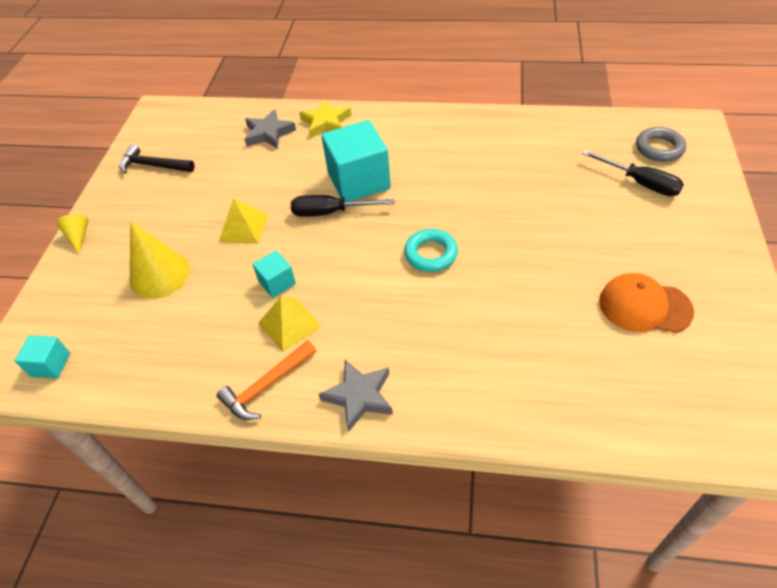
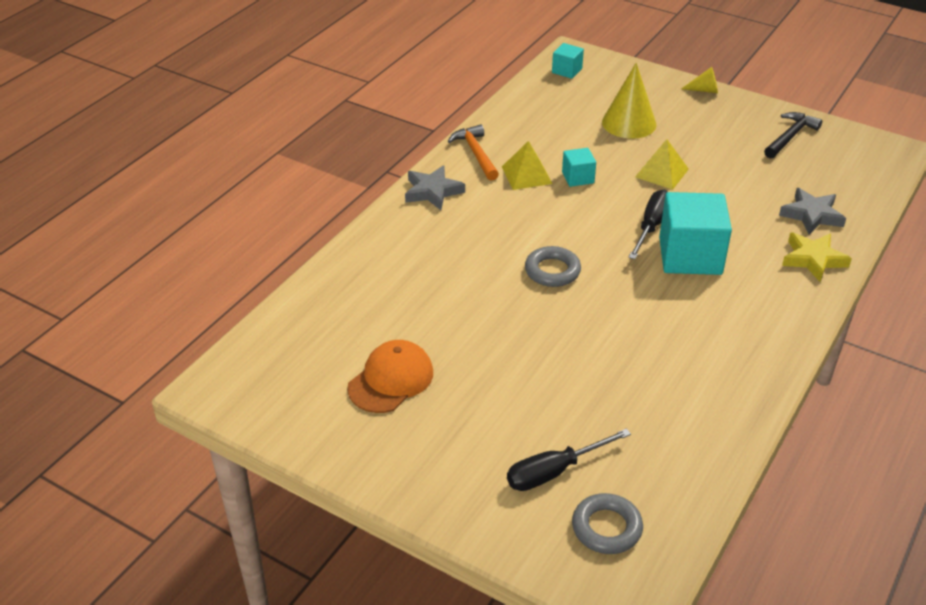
camera: 110 degrees right, 10 degrees down
turquoise ring [404,229,458,272] -> grey ring [525,246,581,287]

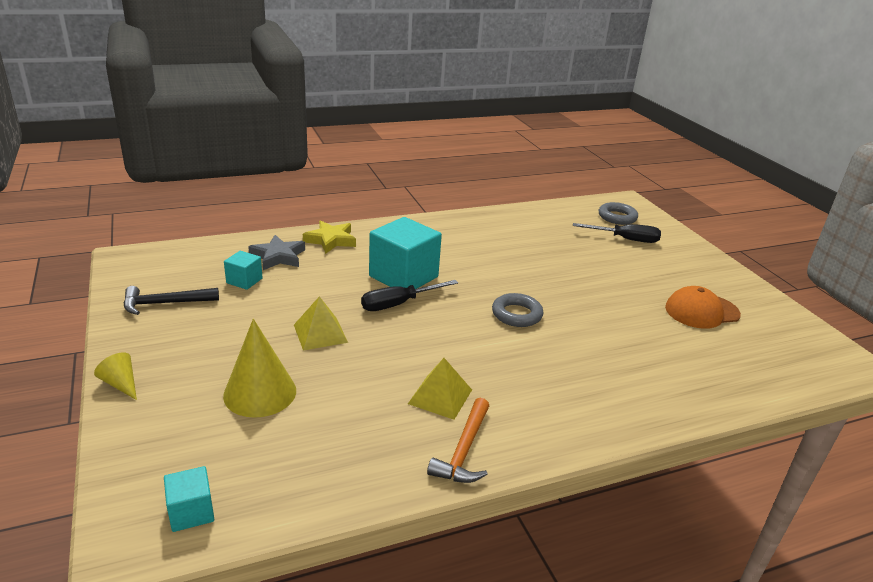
camera: 145 degrees left, 10 degrees down
grey star [405,165,465,210] -> none
turquoise cube [562,148,596,187] -> turquoise cube moved to [224,251,263,290]

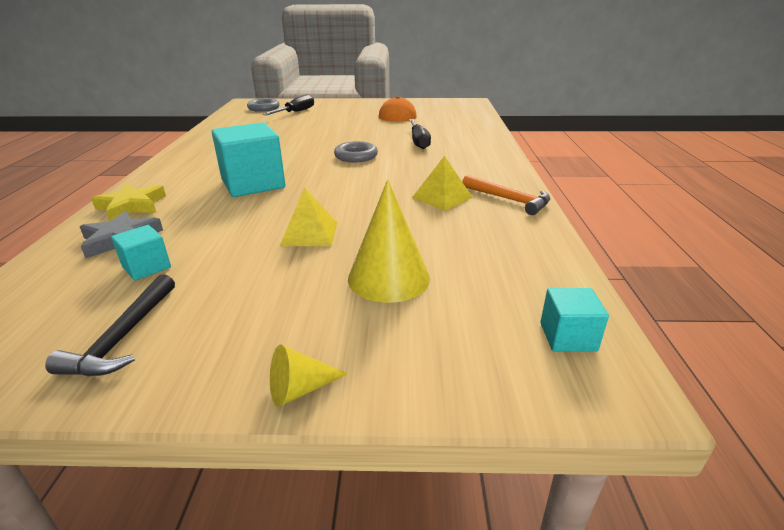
camera: 65 degrees left, 0 degrees up
black screwdriver [361,280,458,311] -> black screwdriver moved to [409,119,431,149]

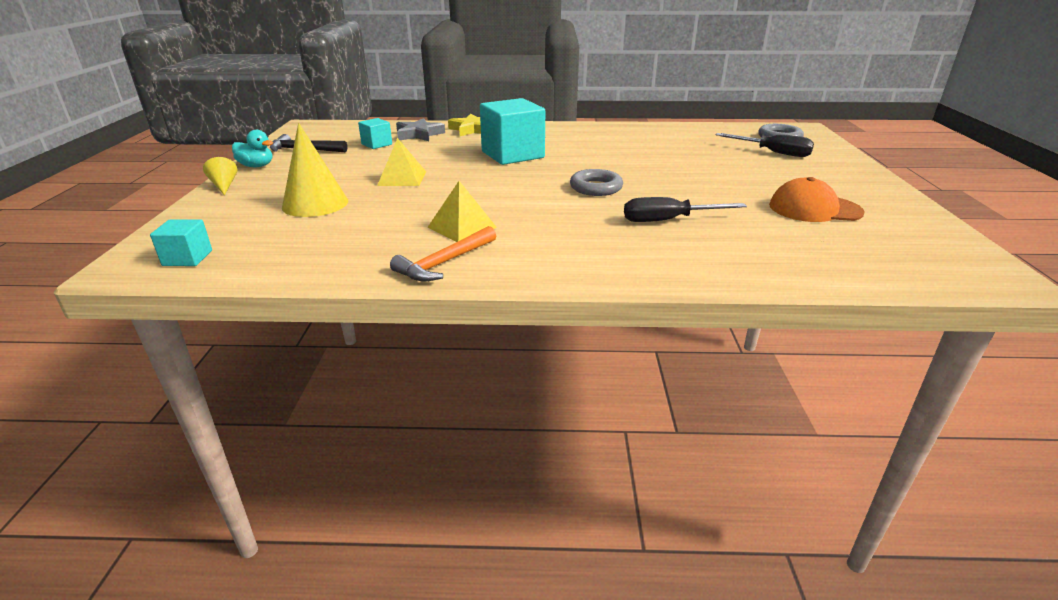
camera: 90 degrees right, 0 degrees up
none -> turquoise duck [232,130,273,167]

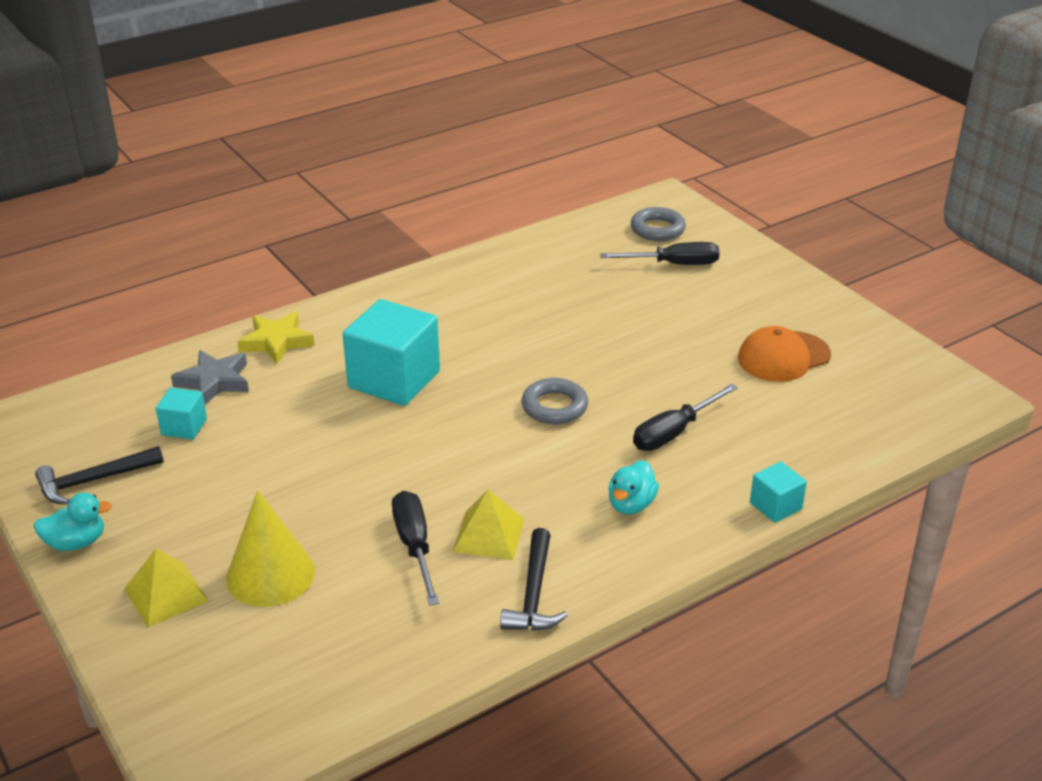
camera: 35 degrees left, 5 degrees up
turquoise cube [150,219,212,266] -> turquoise cube moved to [750,461,807,523]
yellow cone [203,157,237,195] -> none
yellow pyramid [377,138,426,186] -> yellow pyramid moved to [124,549,209,627]
orange hammer [390,226,496,282] -> black hammer [500,528,568,631]
none -> black screwdriver [392,491,439,606]
none -> turquoise duck [608,460,659,514]

